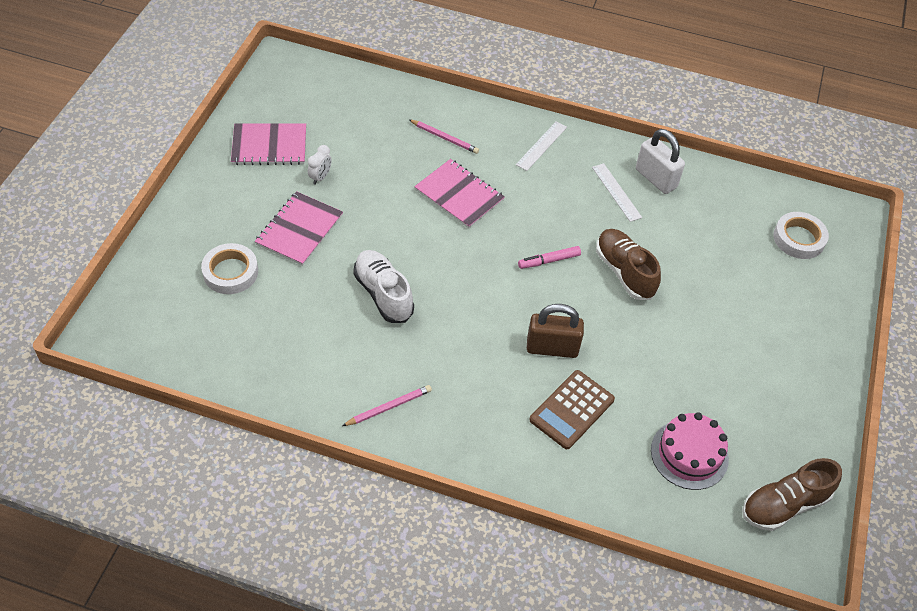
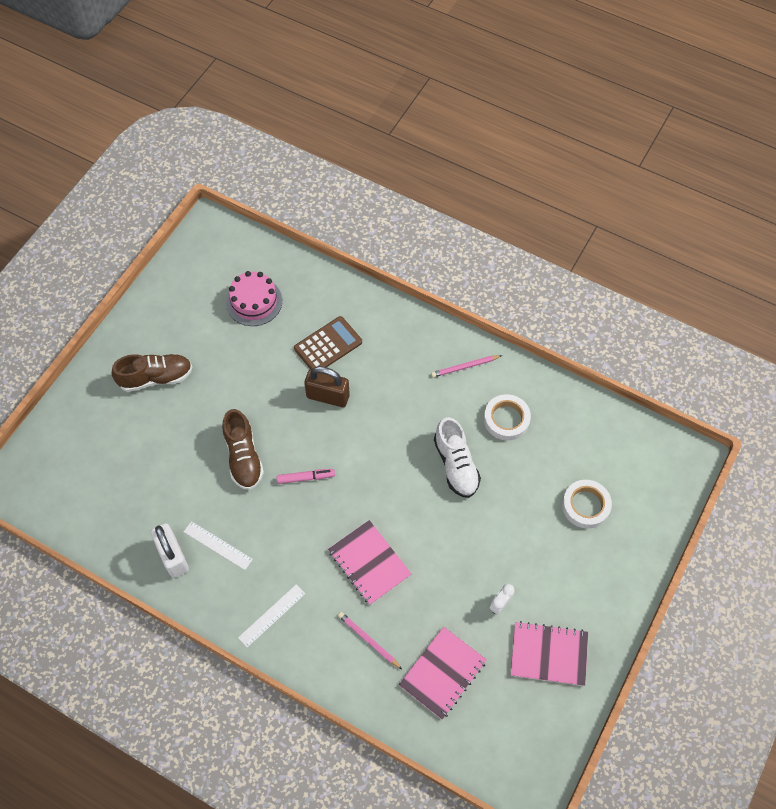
camera: 165 degrees left, 10 degrees up
pink notebook [255,191,343,266] -> pink notebook moved to [399,627,487,720]
white ruler [592,163,642,222] -> white ruler turned 45 degrees counterclockwise [184,521,253,570]
brown shoe [742,458,842,531] -> brown shoe moved to [111,354,192,392]
white tape [773,212,829,259] -> white tape moved to [484,394,531,440]

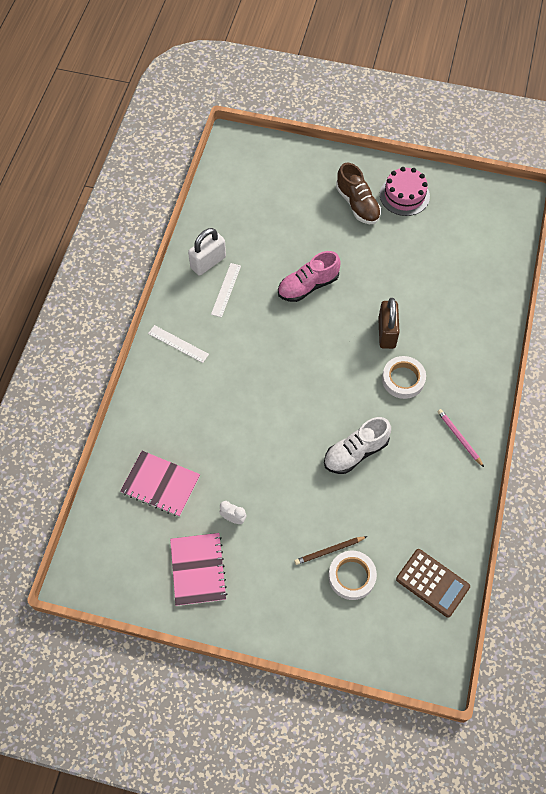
camera: 75 degrees right, 0 degrees up
brown shoe [222,409,264,490] -> pink shoe [278,251,341,302]
pink cake [226,271,282,326] -> pink cake moved to [380,167,430,216]
pink marker [277,469,335,484] -> none
brown calculator [294,316,362,369] -> brown calculator moved to [396,549,470,618]
pink notebook [328,520,411,605] -> none
pink pencil [338,612,402,669] -> none
white tape [484,394,531,440] -> white tape moved to [382,356,426,399]
none -> brown pencil [294,536,367,565]

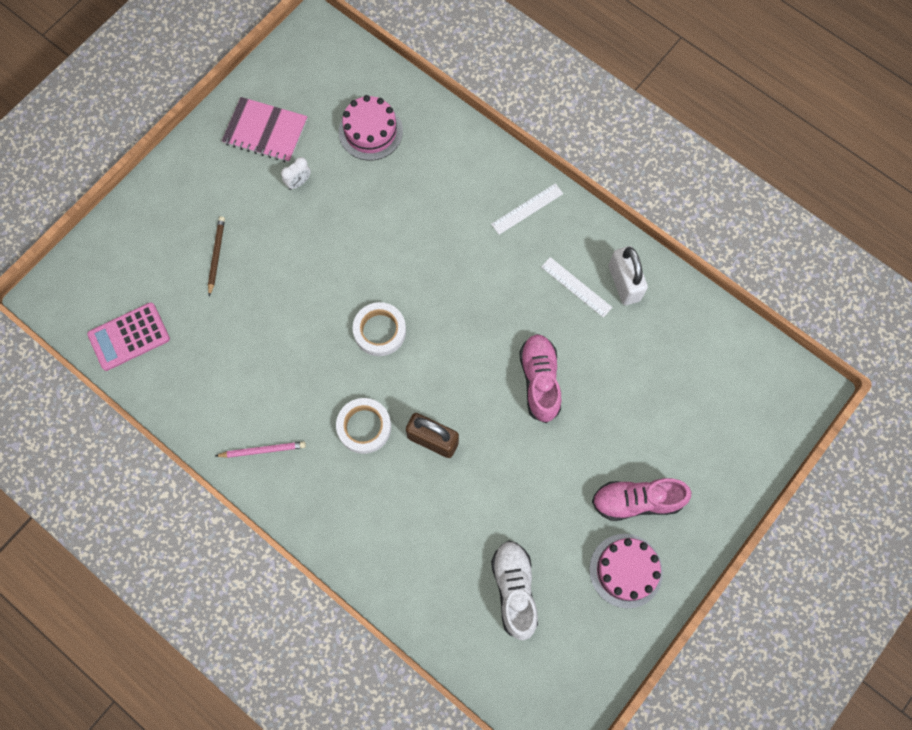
camera: 115 degrees right, 10 degrees up
pink notebook [120,451,200,517] -> pink cake [339,95,403,160]
white shoe [324,417,391,474] -> white shoe moved to [491,541,538,640]
white tape [329,551,377,600] -> white tape moved to [353,302,406,356]
brown shoe [336,163,381,224] -> pink shoe [592,478,691,521]
brown calculator [396,549,470,618] -> pink calculator [87,302,170,371]

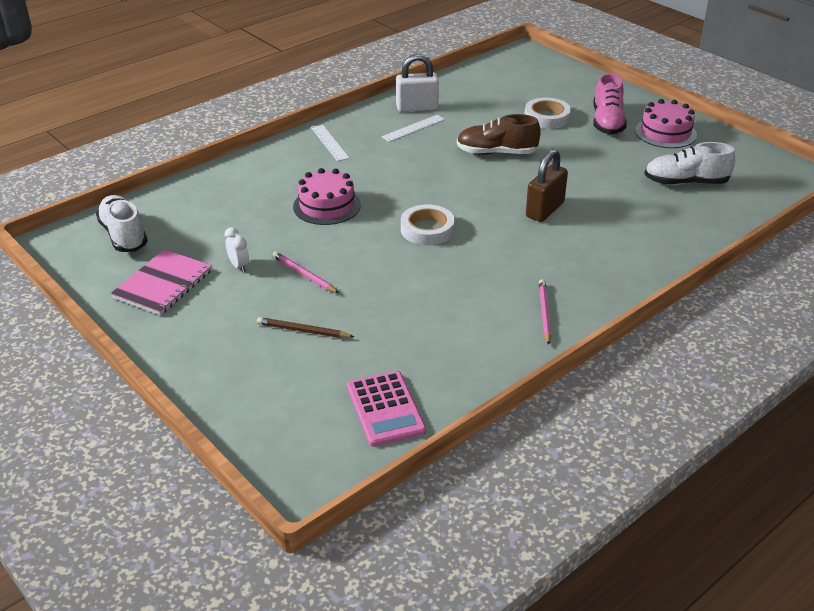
camera: 80 degrees left, 35 degrees down
white tape [336,398,391,454] -> white tape moved to [525,98,571,129]
pink cake [339,95,403,160] -> pink cake moved to [293,168,361,225]
pink shoe [519,334,561,423] -> brown shoe [457,114,541,155]
none -> white shoe [96,195,148,252]
none -> pink pencil [273,252,339,293]

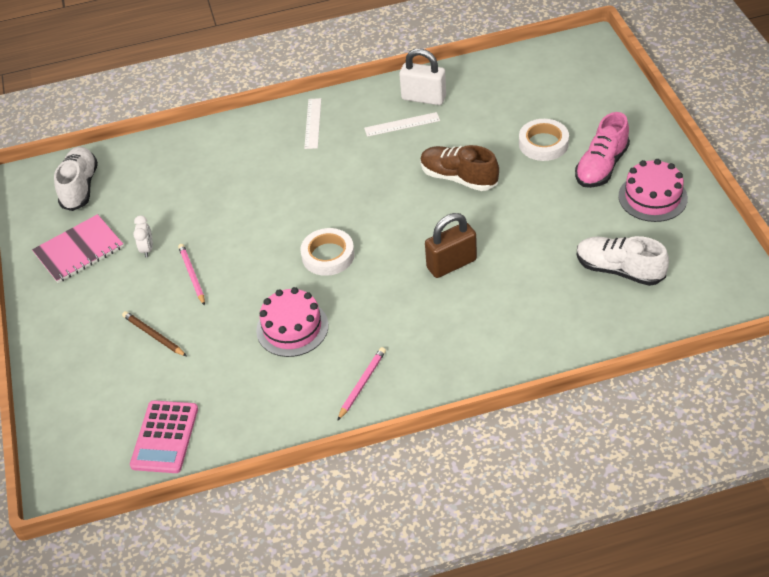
camera: 30 degrees right, 10 degrees up
pink cake [293,168,361,225] -> pink cake moved to [256,287,328,357]

